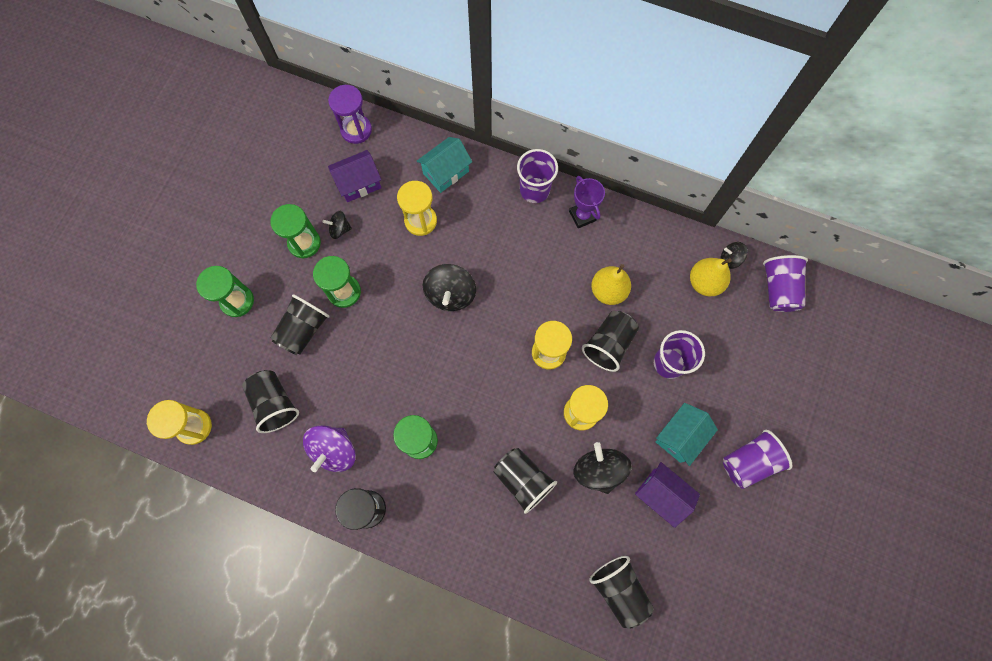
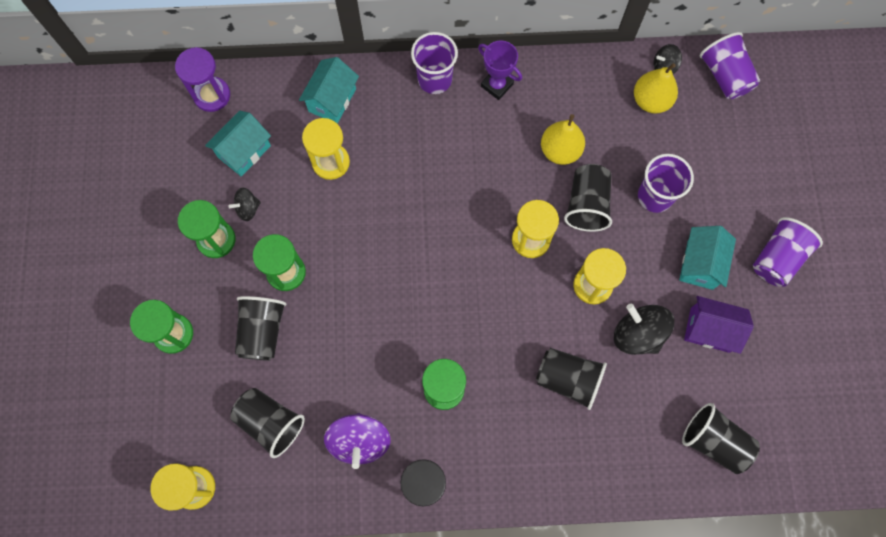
camera: 25 degrees left, 0 degrees up
purple house [328,150,381,202] -> turquoise house [205,111,271,177]
black spinning top [423,264,476,311] -> none

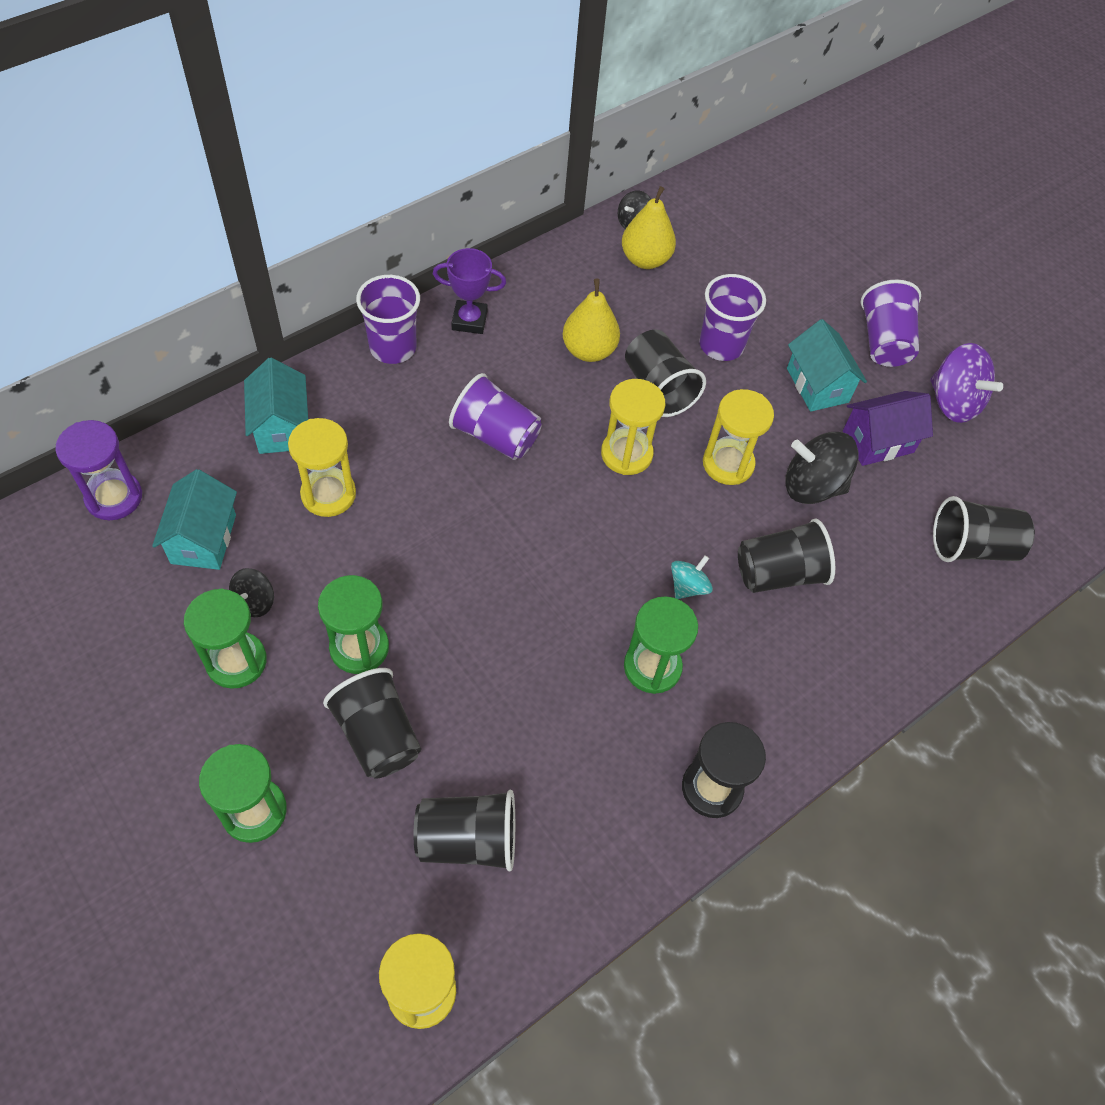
camera: 40 degrees left, 15 degrees down
purple spinning top [324,413,391,469] -> purple spinning top moved to [930,343,1003,423]
purple cup [700,32,760,99] -> purple cup moved to [449,373,542,460]
none -> turquoise spinning top [671,555,713,599]

